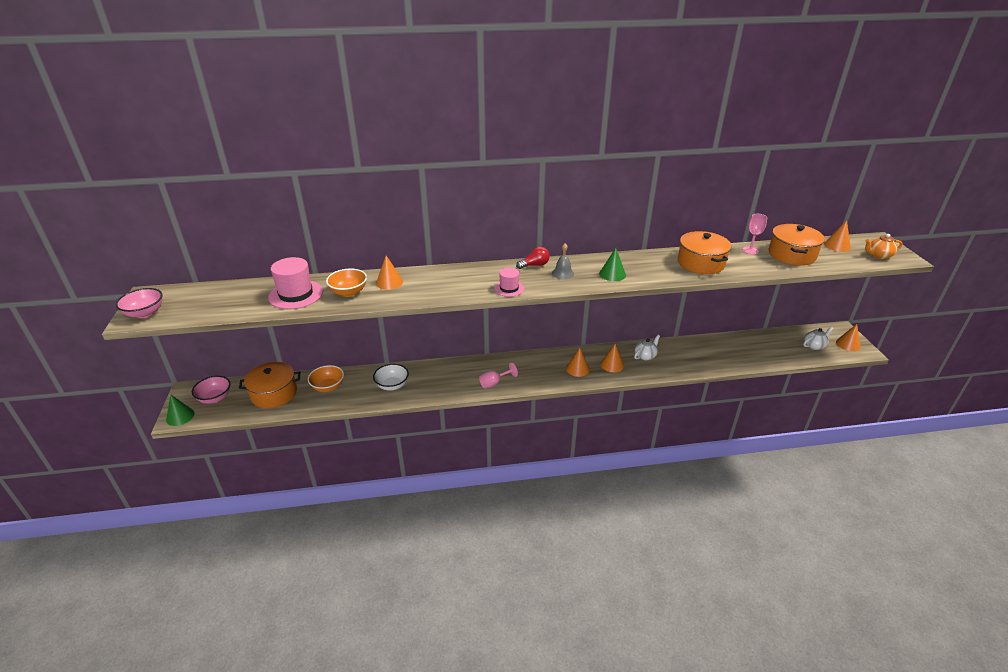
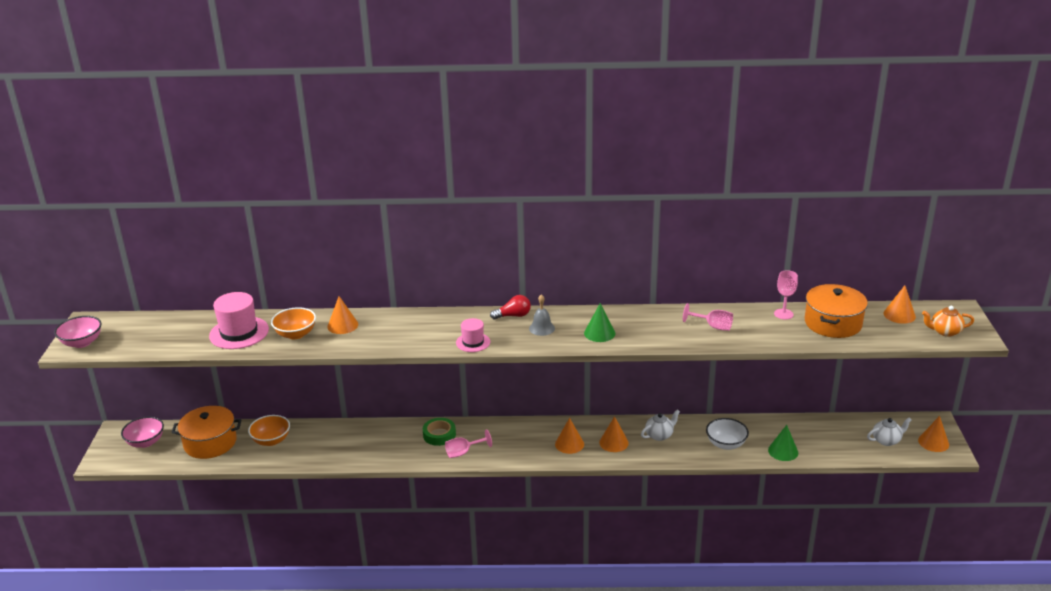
camera: 10 degrees right, 5 degrees down
green cone [166,395,194,426] -> green cone moved to [768,425,798,461]
white bowl [373,364,409,391] -> white bowl moved to [706,418,749,450]
orange pot [678,231,732,274] -> pink goblet [683,303,733,331]
none -> green tape [423,418,456,446]

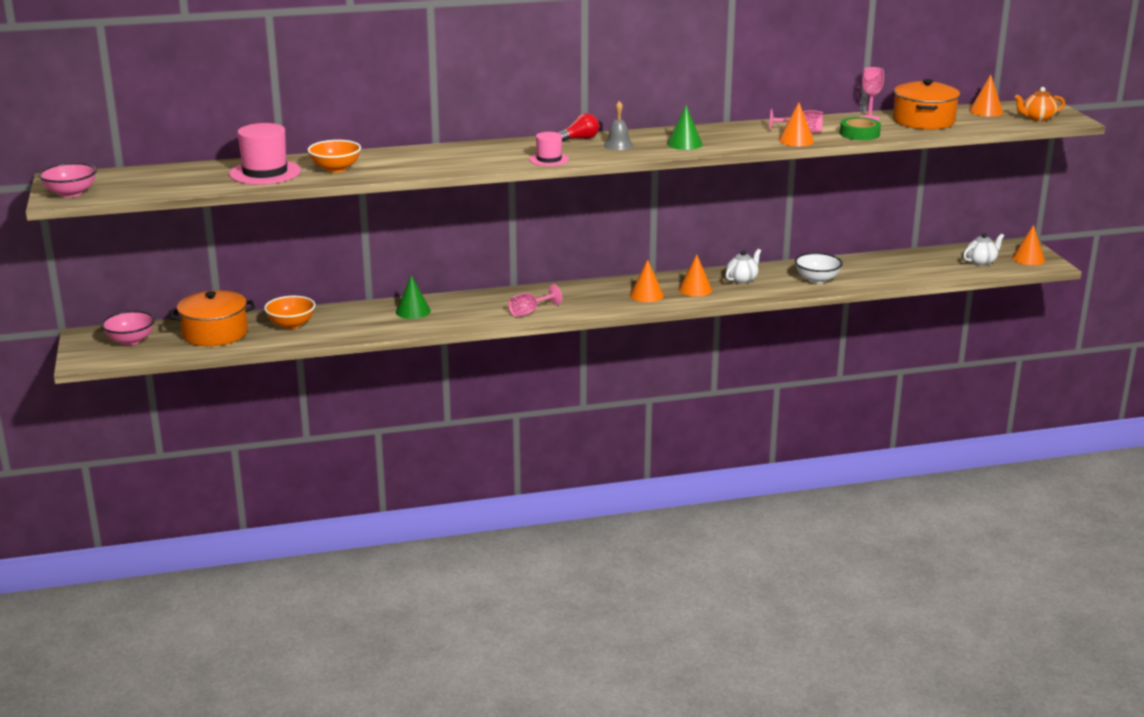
camera: 15 degrees left, 5 degrees down
orange cone [327,296,358,334] -> orange cone moved to [779,102,814,146]
green tape [423,418,456,446] -> green tape moved to [840,117,881,140]
green cone [768,425,798,461] -> green cone moved to [396,275,431,319]

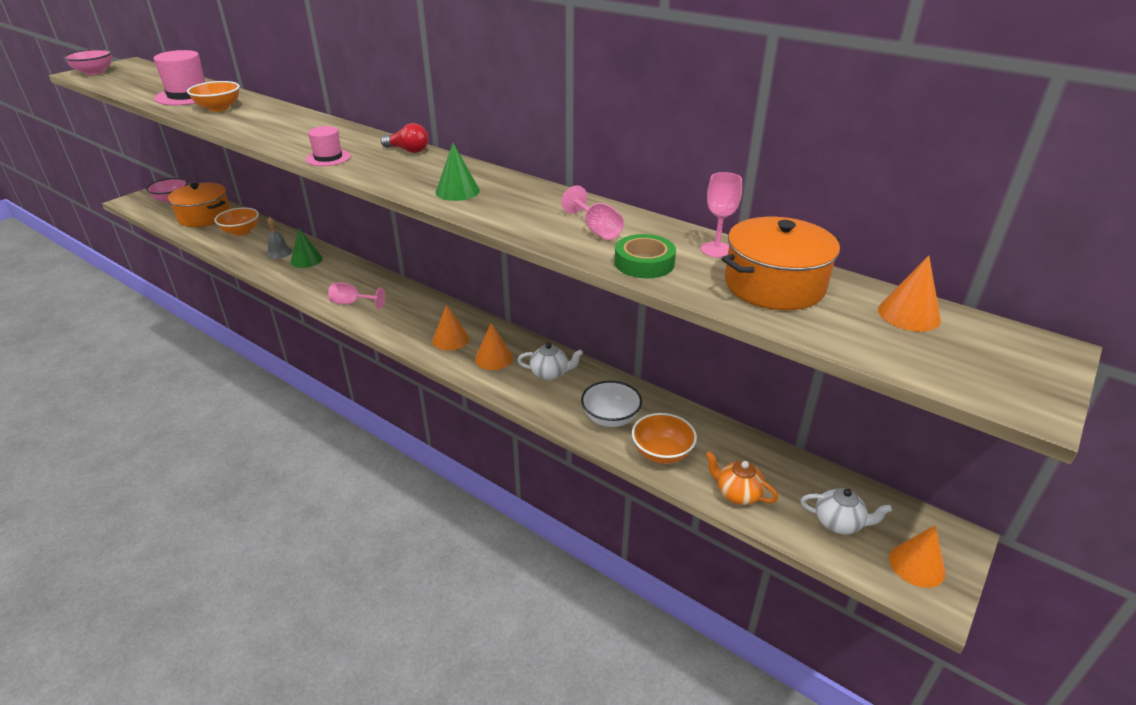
camera: 50 degrees right, 10 degrees up
grey bell [604,101,633,150] -> grey bell moved to [266,217,292,259]
orange cone [779,102,814,146] -> none
orange teapot [1015,87,1065,121] -> orange teapot moved to [706,451,778,505]
none -> orange bowl [632,413,697,464]

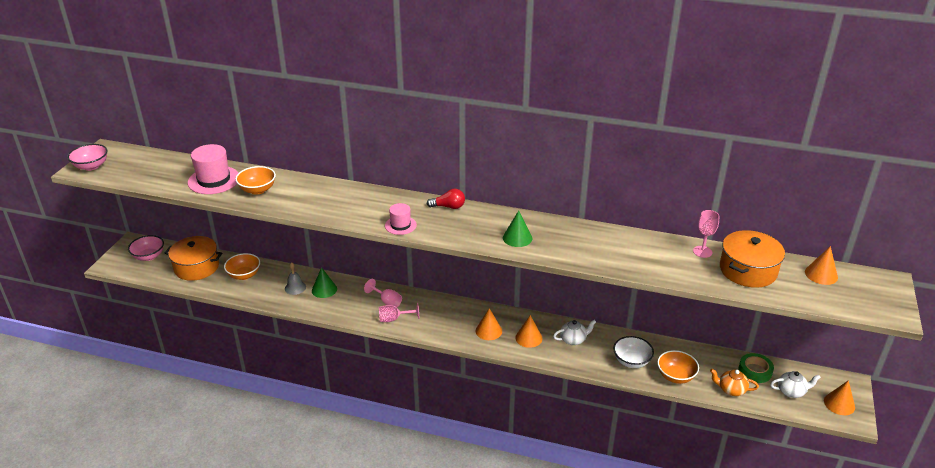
camera: 20 degrees left, 0 degrees up
pink goblet [562,185,624,240] -> pink goblet moved to [364,279,402,307]
green tape [615,234,676,278] -> green tape moved to [739,353,774,383]

